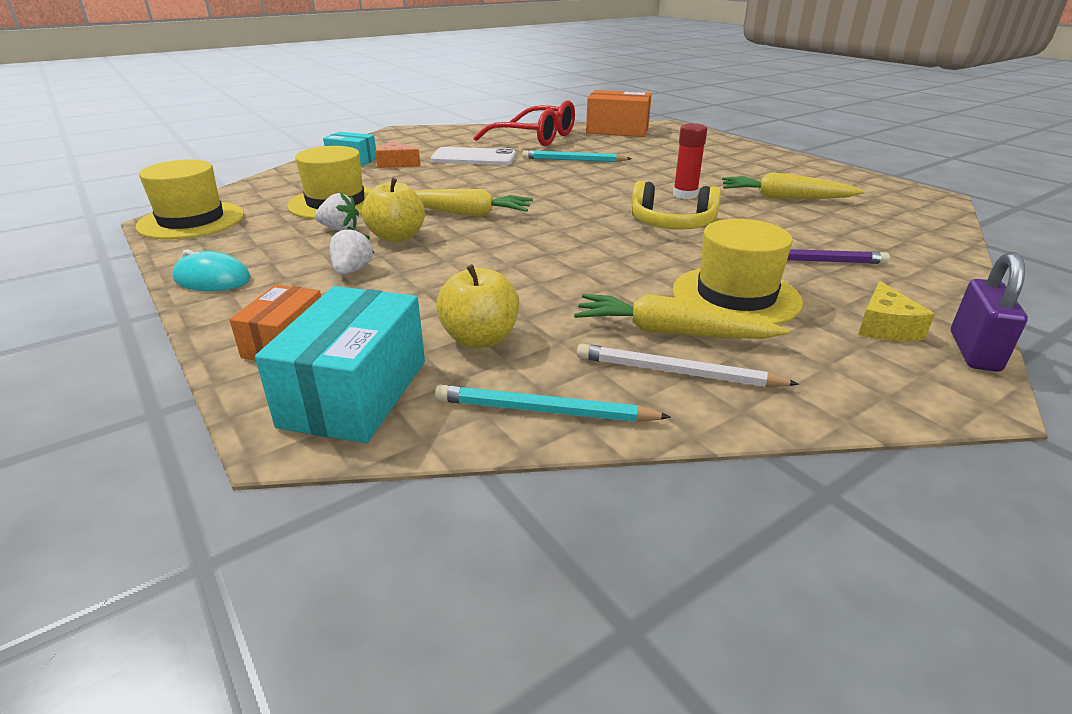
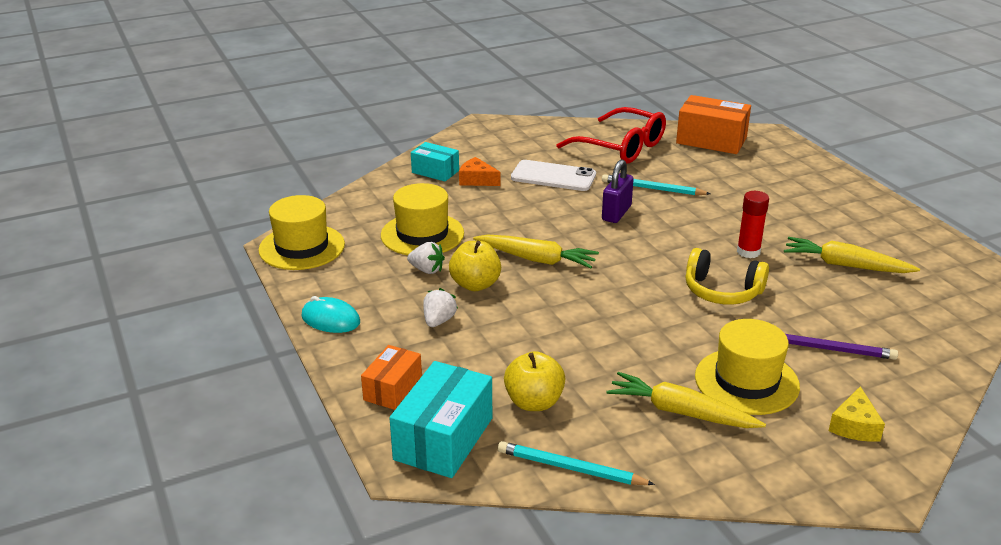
camera: 10 degrees right, 0 degrees up
white pencil [577,344,799,387] -> none
purple padlock [951,252,1028,372] -> purple padlock moved to [602,159,634,223]

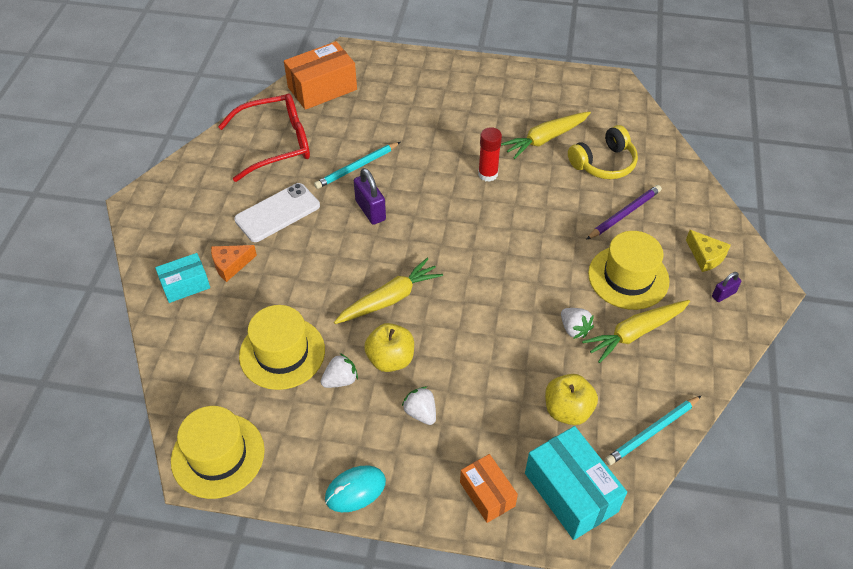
camera: 55 degrees left, 20 degrees up
yellow headphones [685,248,769,305] -> yellow headphones moved to [568,125,638,179]
none -> white strawberry [561,308,594,339]
none -> purple padlock [712,272,742,302]

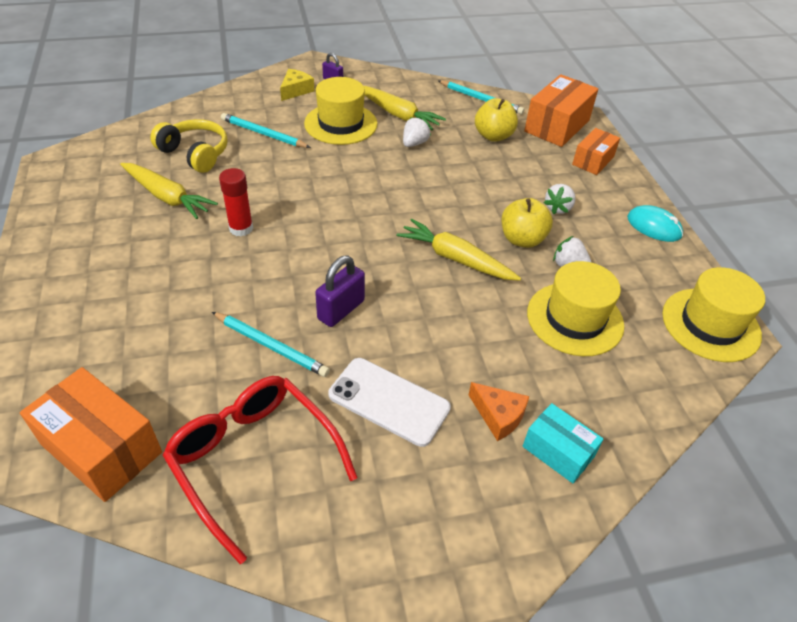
camera: 115 degrees left, 5 degrees down
turquoise box [525,426,627,540] -> orange box [524,74,598,147]
purple pencil [586,185,662,240] -> turquoise pencil [221,113,311,148]

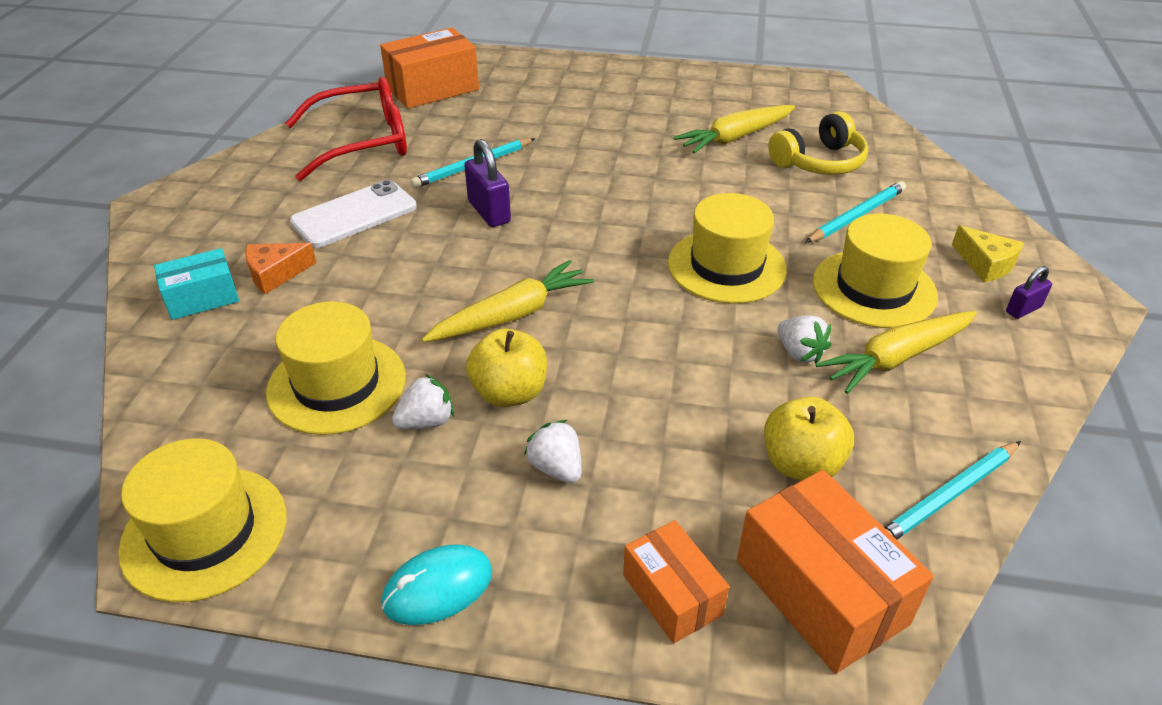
camera: 115 degrees right, 5 degrees down
red glue stick [219,168,253,236] -> none
none -> yellow hat [668,193,787,304]

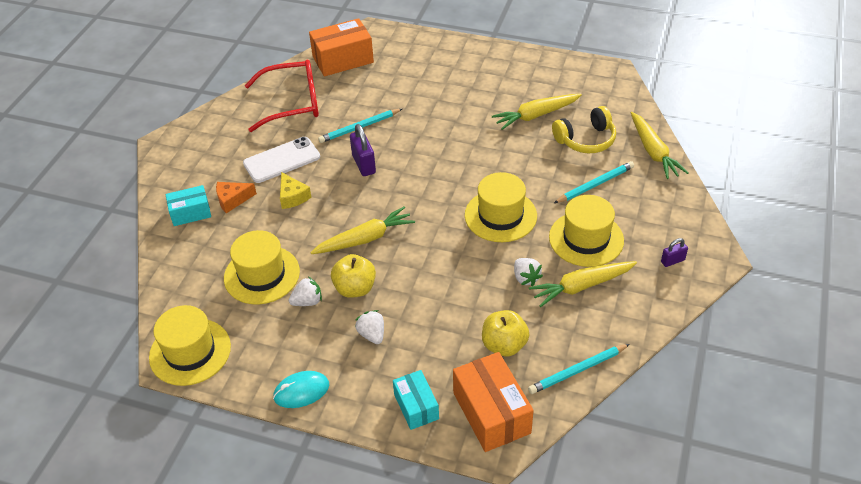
camera: 10 degrees right, 5 degrees up
orange box [623,520,729,644] -> turquoise box [393,370,439,430]
yellow cheese [952,225,1024,282] -> yellow cheese moved to [280,172,311,209]
none -> yellow carrot [631,112,689,179]

